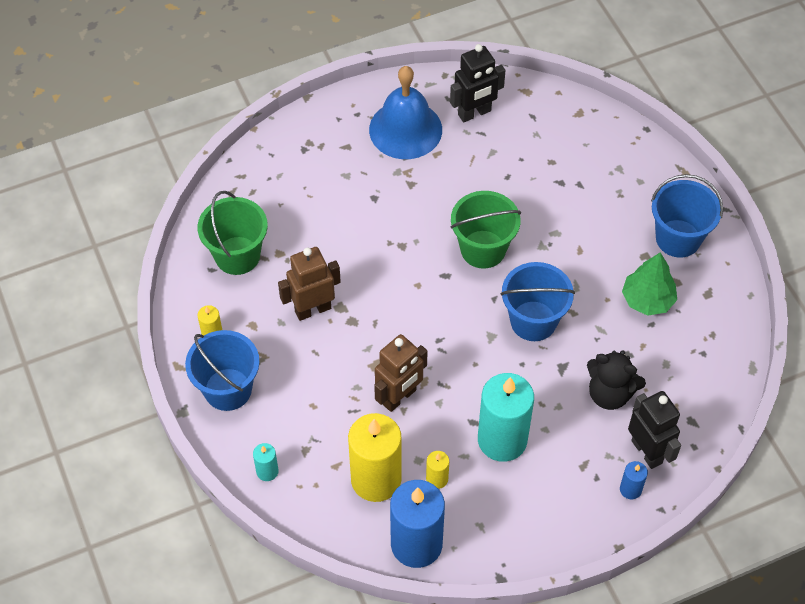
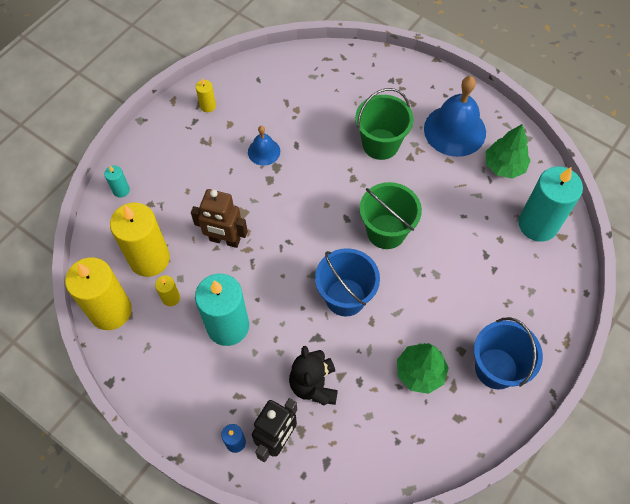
camera: 60 degrees right, 5 degrees up
blue bucket [185,330,260,411] -> none
green bucket [198,191,268,275] -> green bucket moved to [355,88,414,160]
brown robot [278,247,341,321] -> blue bell [248,126,280,166]
blue candle [390,480,445,568] -> yellow candle [65,257,132,330]
black robot [450,44,506,122] -> green tree [486,124,531,179]
none -> turquoise candle [518,167,583,242]

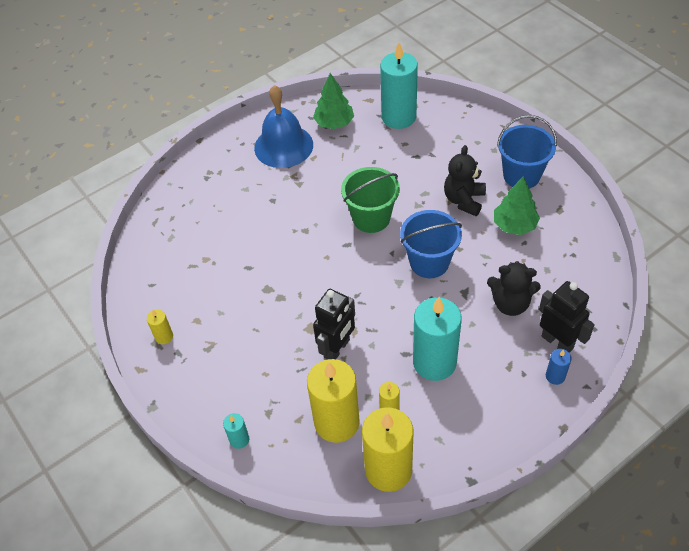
camera: 70 degrees left, 10 degrees down
brown robot [191,189,248,248] -> black robot [313,289,355,359]
blue bell [248,126,280,166] -> none
green bucket [355,88,414,160] -> none
none -> black teddy bear [444,145,486,216]

